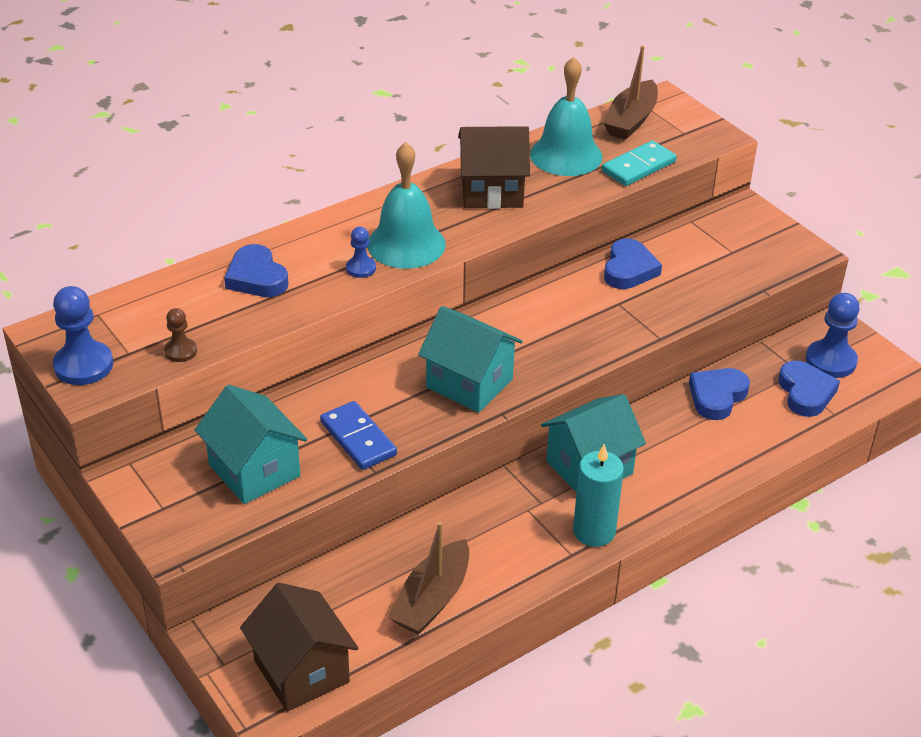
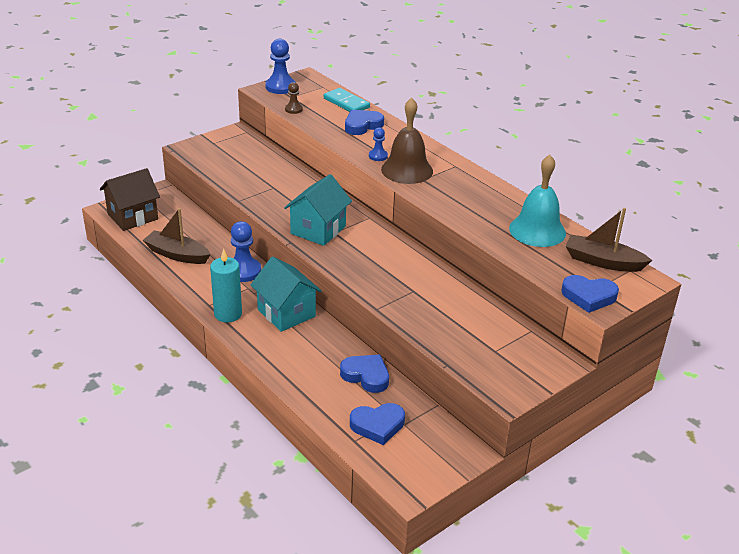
camera: 85 degrees right, 5 degrees down
turquoise house [195,385,307,504] -> none
blue domino [320,401,397,470] -> none
turquoise bell [367,142,446,269] -> brown bell [381,98,433,184]
brown house [458,126,530,209] -> none
turquoise domino [602,140,677,186] -> turquoise domino moved to [324,88,370,112]
blue heart [604,238,662,289] -> blue heart moved to [561,275,619,313]
blue pawn [806,293,860,378] -> blue pawn moved to [231,221,261,282]

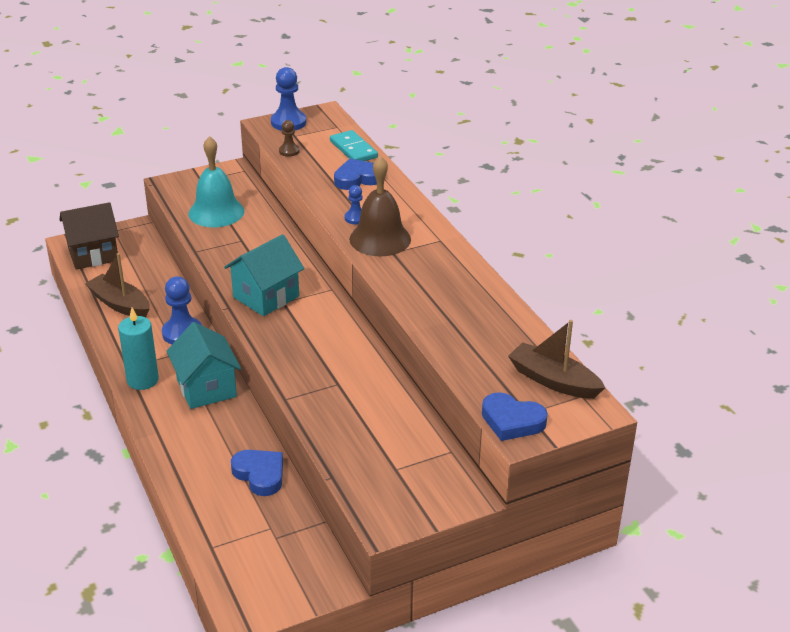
camera: 15 degrees right, 0 degrees up
blue heart [350,403,405,445] -> none
turquoise bell [509,155,566,247] -> turquoise bell moved to [188,136,244,227]

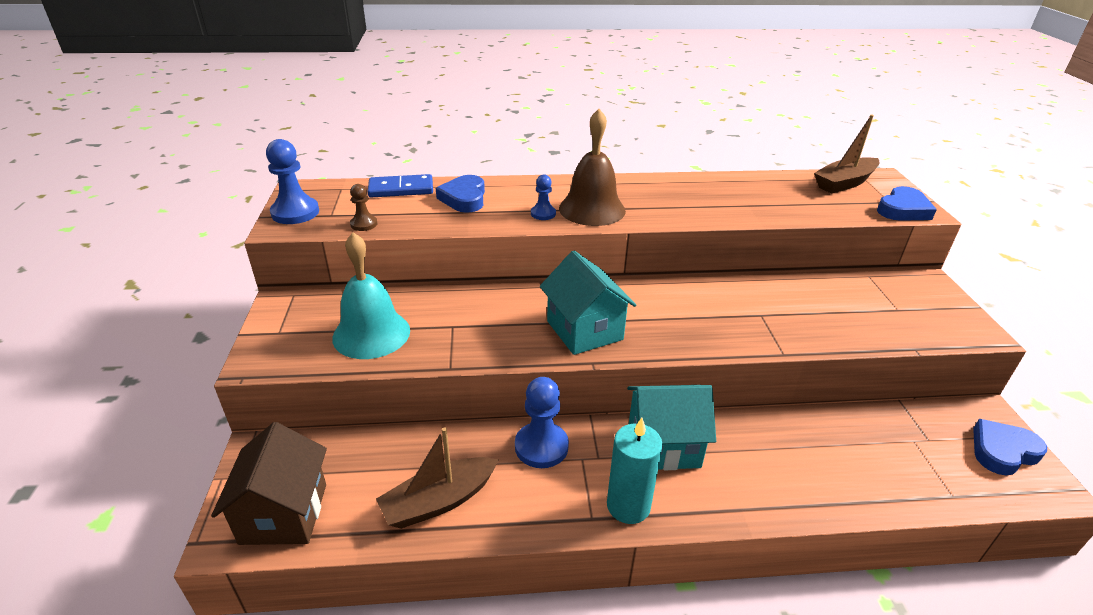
camera: 70 degrees left, 0 degrees up
blue heart [231,450,283,496] -> blue heart moved to [973,419,1047,476]
turquoise domino [330,130,378,161] -> blue domino [368,174,433,197]

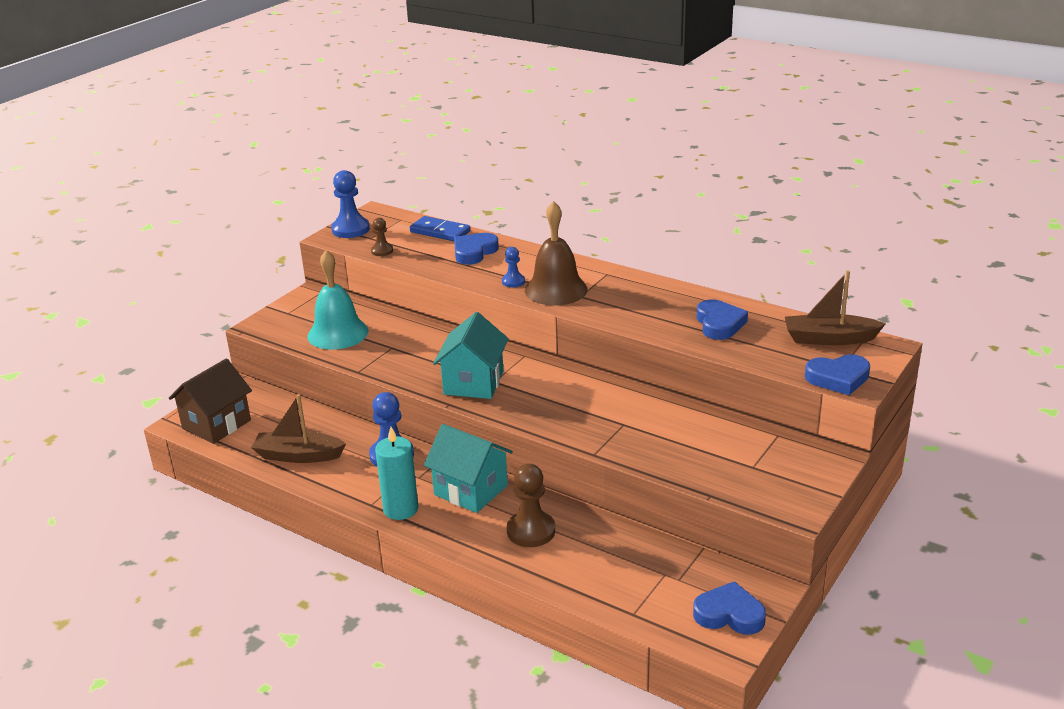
camera: 40 degrees right, 5 degrees down
none -> brown pawn [507,463,555,547]
none -> blue heart [697,299,748,340]

